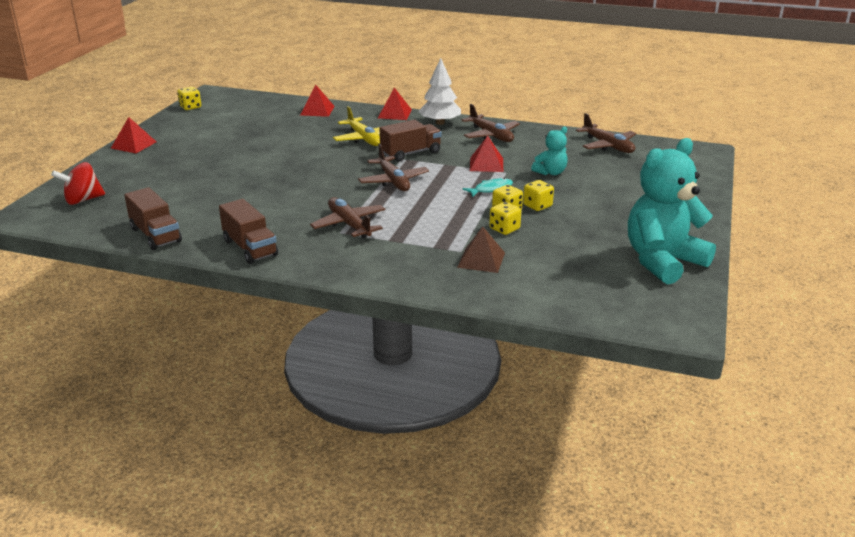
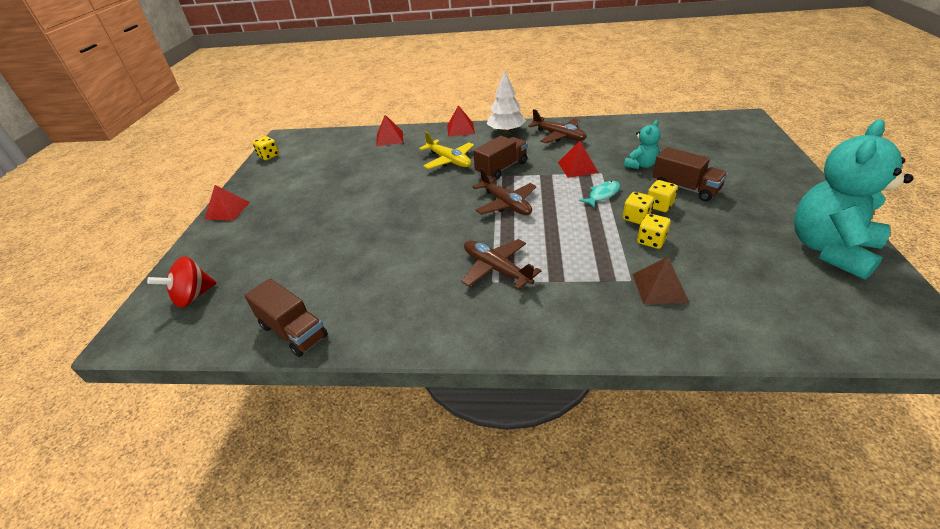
camera: 10 degrees left, 10 degrees up
brown truck [219,199,278,264] -> brown truck moved to [653,147,728,201]
brown plane [576,113,636,153] -> none

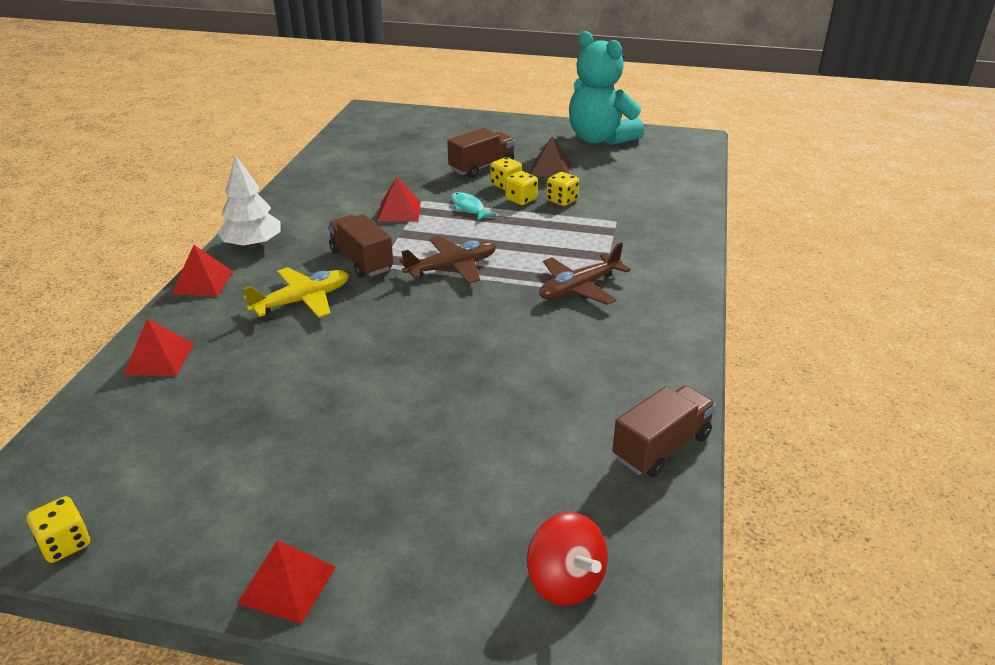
camera: 85 degrees left, 5 degrees down
brown plane [528,109,587,143] -> none
turquoise teddy bear [624,120,661,169] -> none
brown pyramid [632,257,690,305] -> brown pyramid moved to [531,136,571,177]

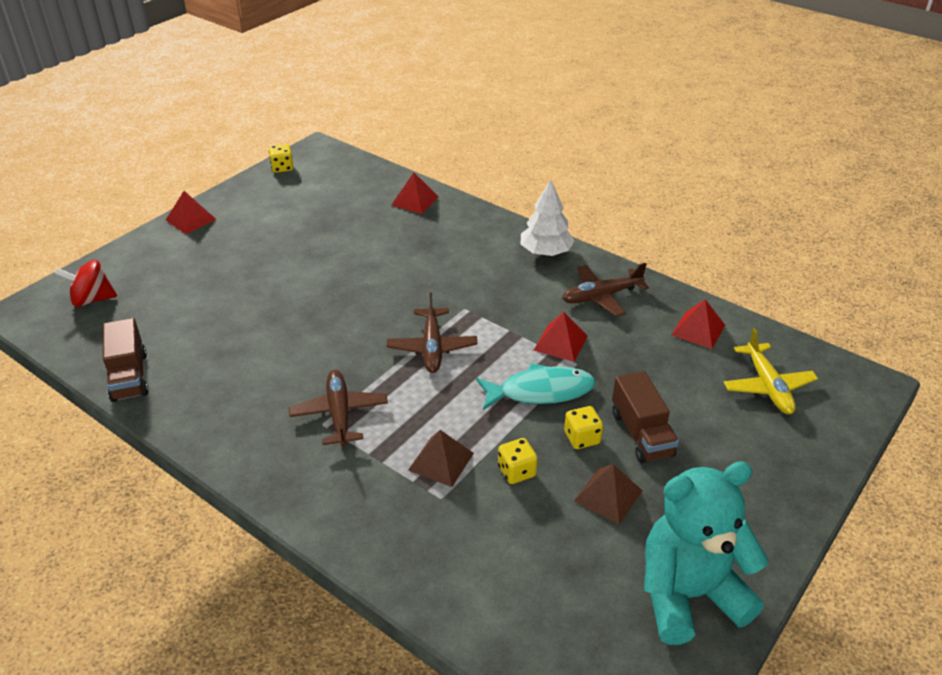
camera: 115 degrees right, 5 degrees up
red pyramid [172,245,233,296] -> red pyramid moved to [672,299,725,349]
yellow plane [243,267,349,318] -> yellow plane moved to [723,328,818,414]
brown truck [327,214,393,278] -> none
turquoise fish [451,192,496,221] -> turquoise fish [476,363,595,410], size x1.74
yellow dice [505,171,538,205] -> none
none -> brown pyramid [408,430,474,487]
none -> brown plane [562,263,649,317]

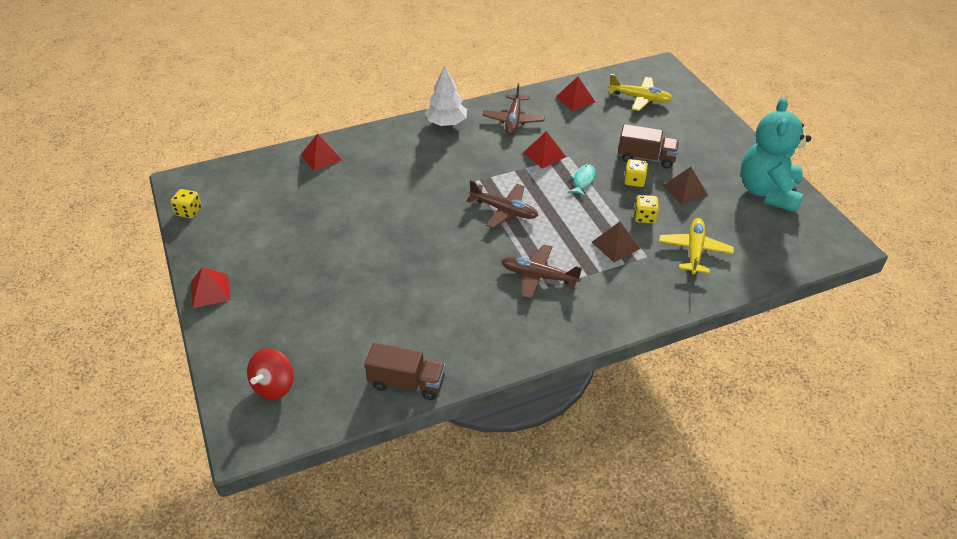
camera: 60 degrees left, 5 degrees up
turquoise fish [476,363,595,410] -> turquoise fish [568,164,596,197], size x0.58
none -> yellow plane [659,218,734,274]

